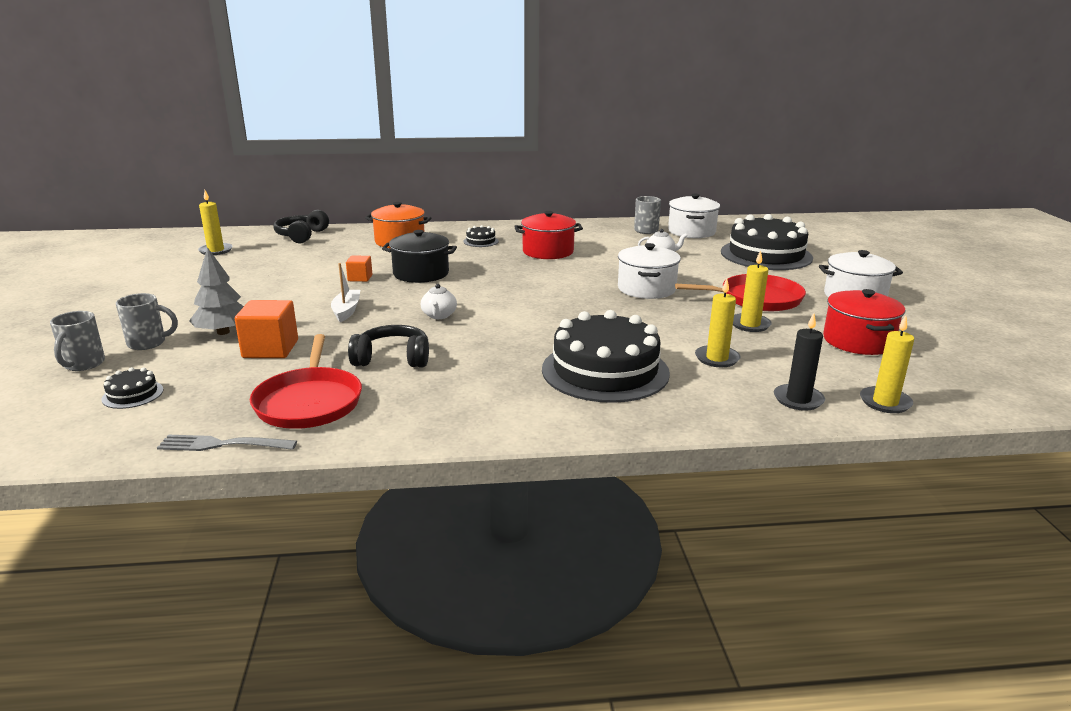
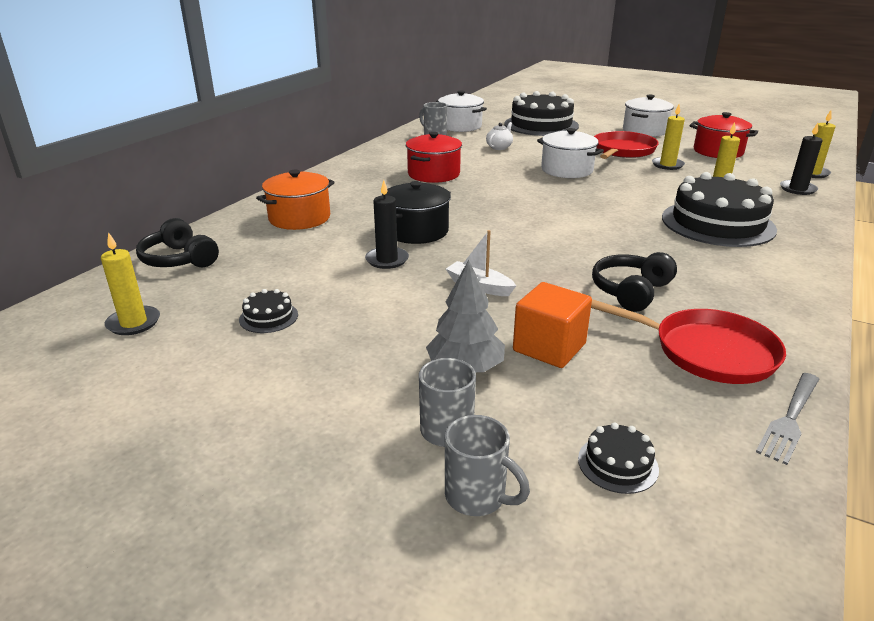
camera: 55 degrees left, 5 degrees up
orange cube [346,255,372,282] -> black candle [365,180,409,269]
white teapot [421,284,457,319] -> none
black cake [463,225,499,247] -> black cake moved to [239,289,298,333]

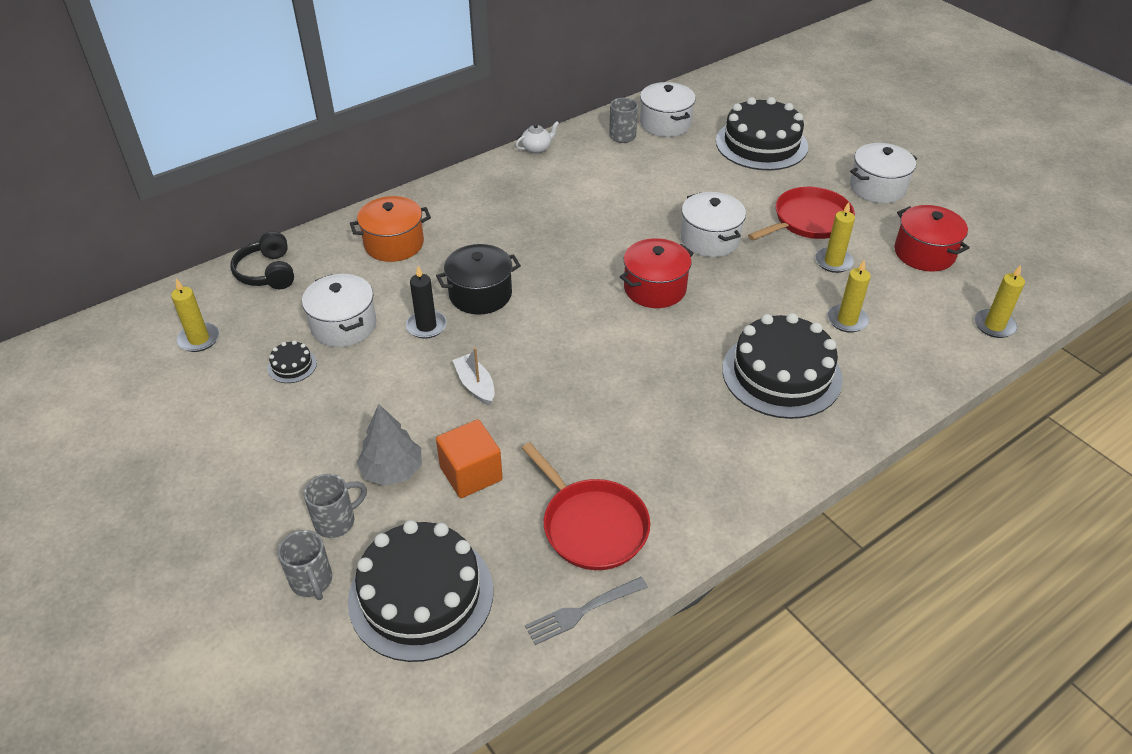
camera: 25 degrees right, 15 degrees up
red pot [406,132,462,183] -> red pot moved to [620,238,694,308]
white teapot [486,122,513,150] -> white teapot moved to [516,121,559,154]
black cake [578,422,659,494] -> black cake [348,520,493,662], size x2.43
black headphones [592,252,677,312] -> none
black candle [780,123,822,195] -> none
none -> white pot [302,274,376,347]

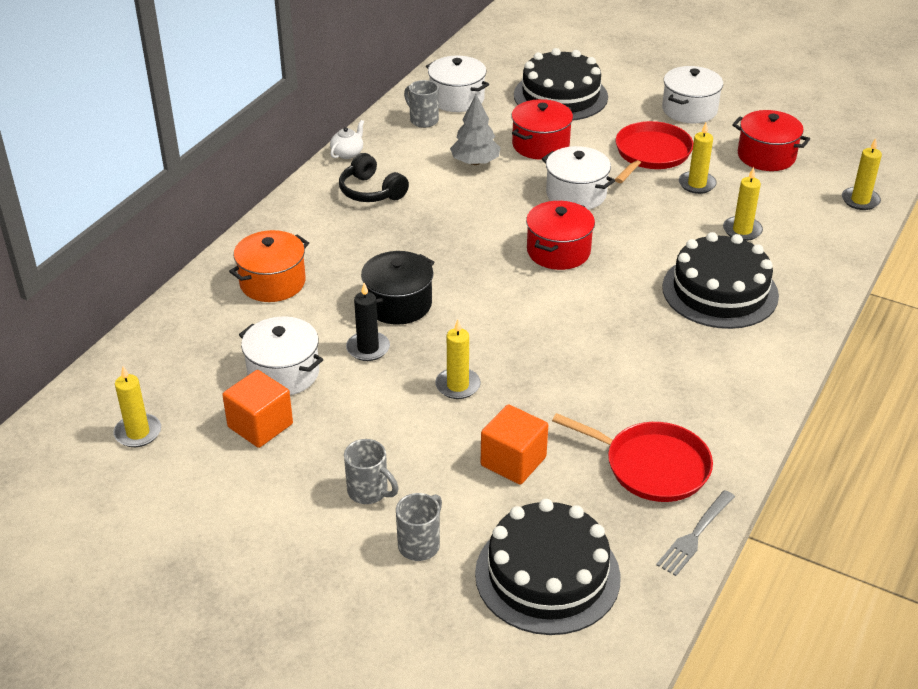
camera: 25 degrees left, 5 degrees down
black headphones [230,231,294,289] -> black headphones moved to [339,153,409,202]
black cake [268,341,317,383] -> orange cube [222,370,293,448]
grey mug [278,530,332,600] -> grey mug moved to [344,439,398,504]
grey tree [357,404,422,486] -> grey tree moved to [450,95,501,165]
white boat [452,348,494,406] -> yellow candle [435,320,481,399]
none -> red pot [512,99,573,160]

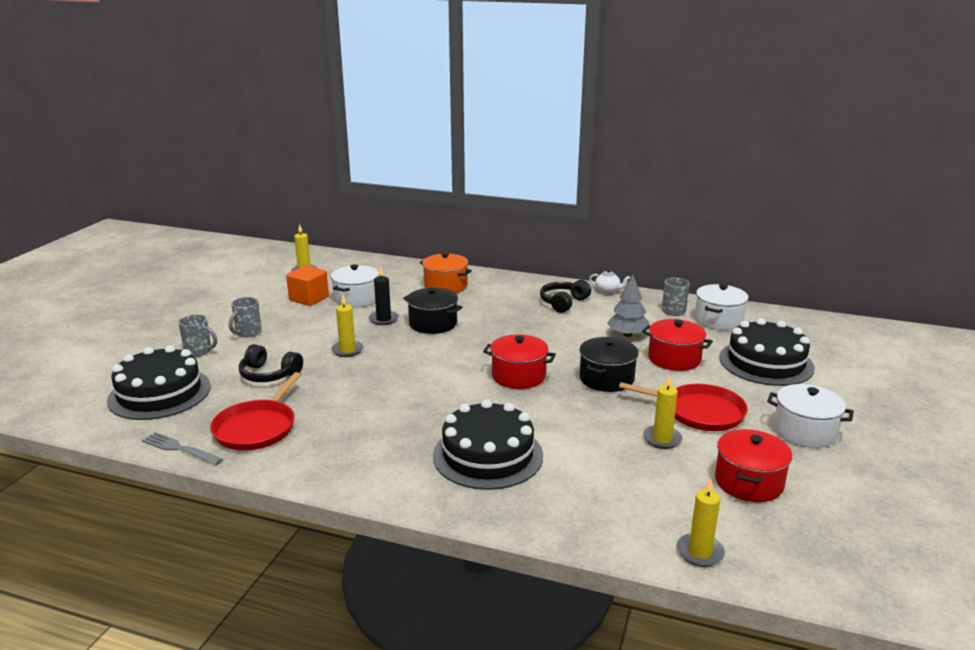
camera: 80 degrees right, 15 degrees down
orange cube [481,404,548,485] -> black headphones [239,344,303,382]
white pot [542,146,615,210] -> black pot [579,337,639,392]
yellow candle [723,167,763,241] -> none

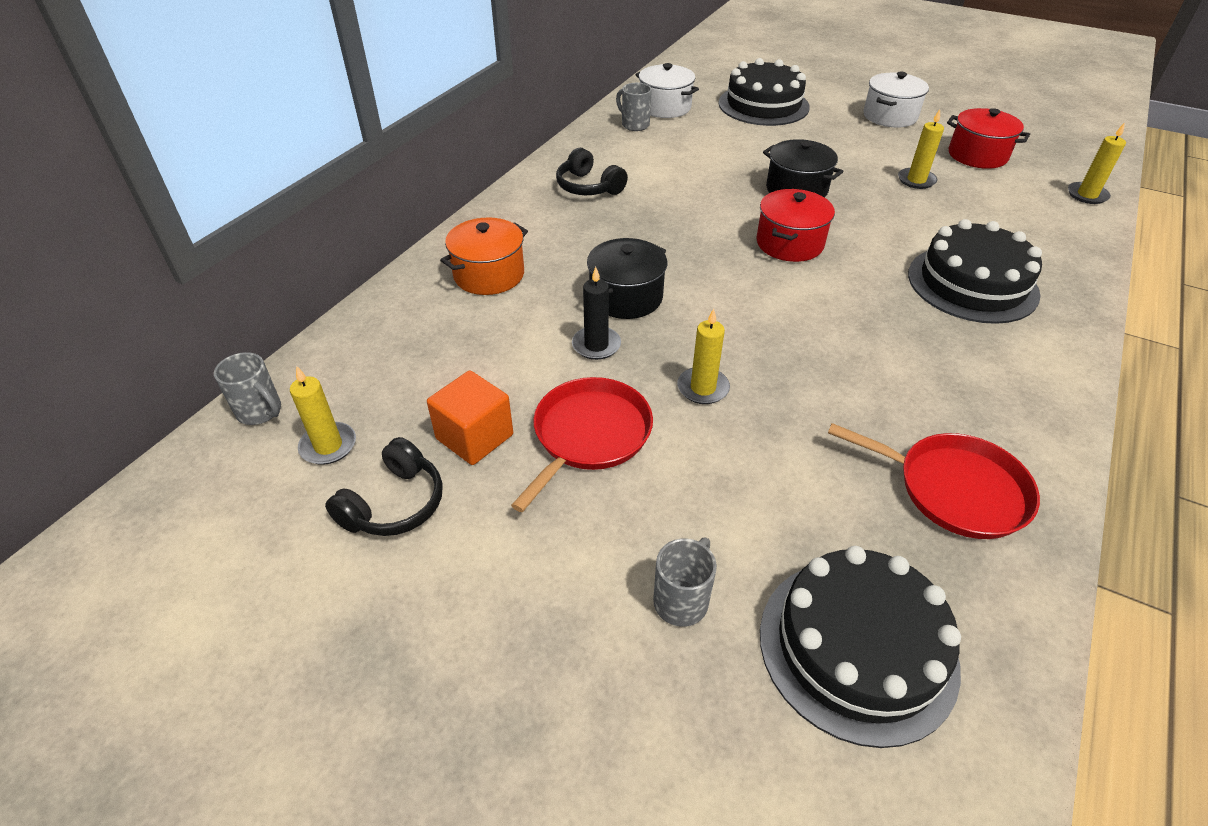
camera: 80 degrees left, 20 degrees up
grey fork [142,432,223,465] -> none
grey mug [229,297,262,337] -> grey mug moved to [214,352,281,425]
black headphones [239,344,303,382] -> black headphones moved to [325,437,443,536]
white pot [331,264,379,308] -> none
white teapot [589,269,630,294] -> none
grey tree [607,275,649,337] -> none
red pan [619,382,748,431] -> red pan moved to [511,377,653,512]
red pot [642,319,713,371] -> none

